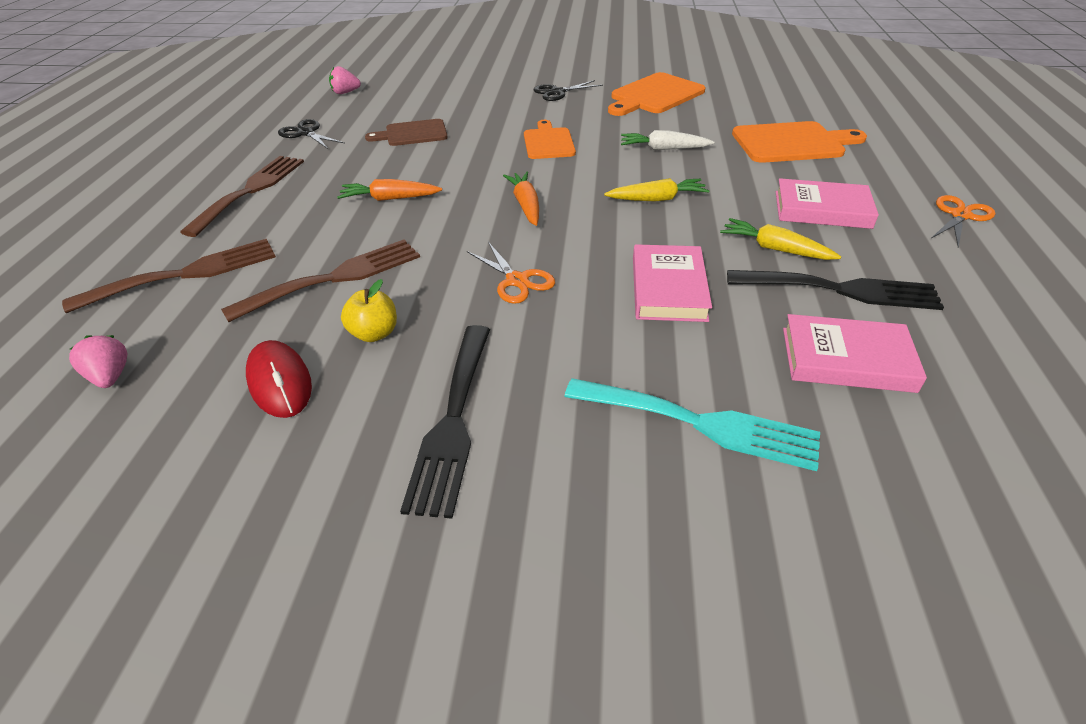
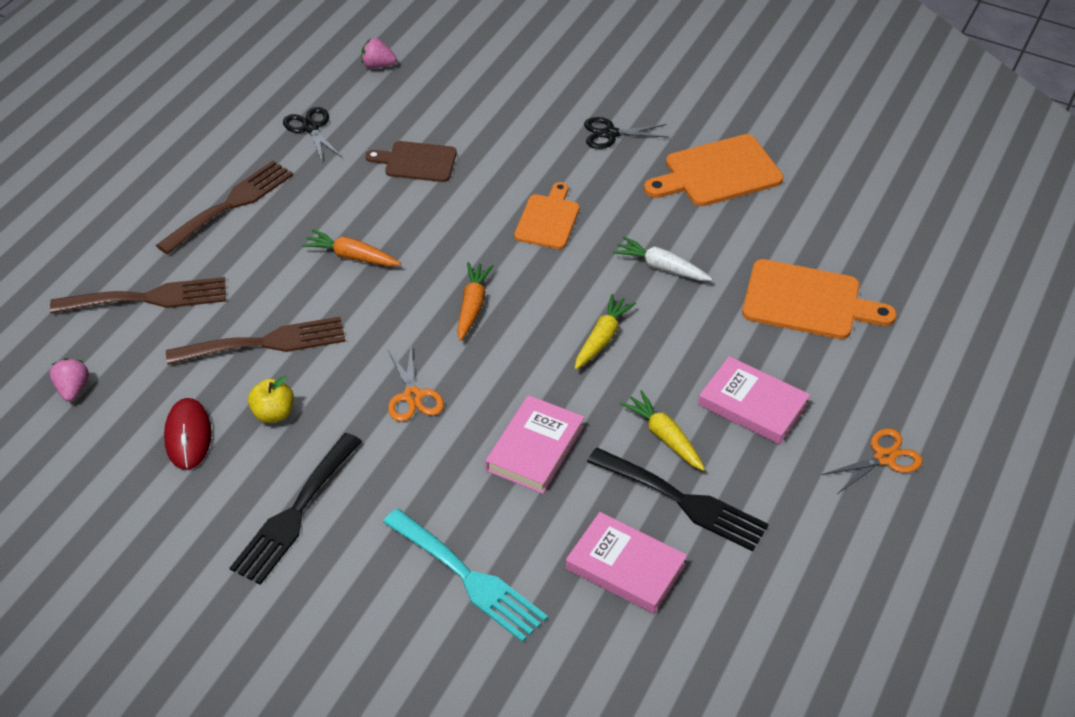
camera: 20 degrees right, 5 degrees up
yellow carrot [604,178,710,202] -> yellow carrot turned 75 degrees counterclockwise [575,294,636,370]

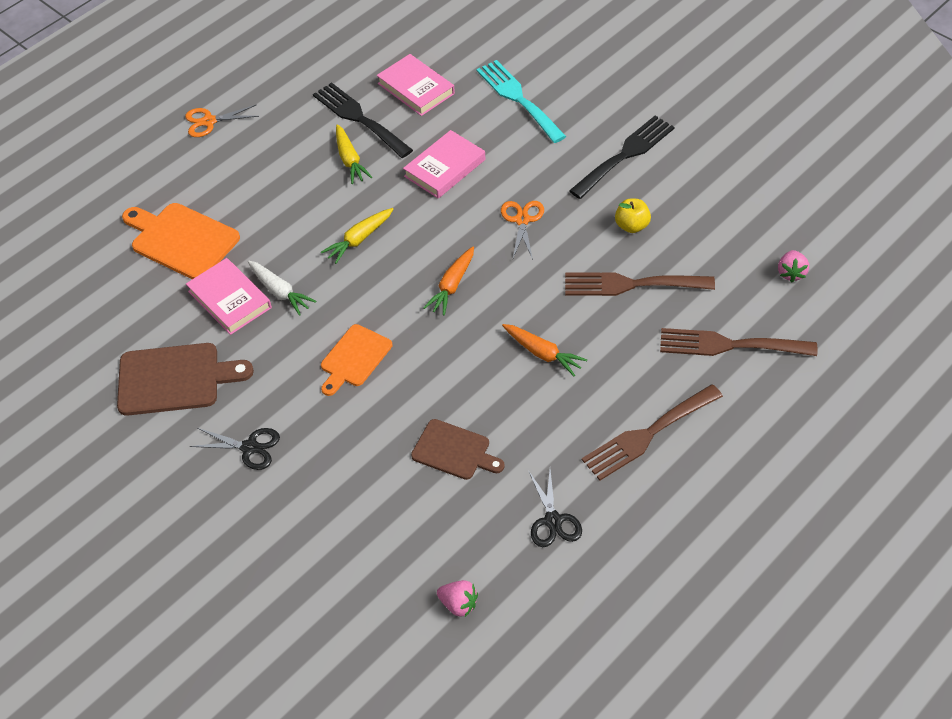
camera: 160 degrees left, 5 degrees up
red mouse [164,398,211,470] -> none
orange cutting board [644,134,783,206] -> brown cutting board [117,343,254,416]
pink book [698,356,810,445] -> pink book moved to [186,258,272,335]

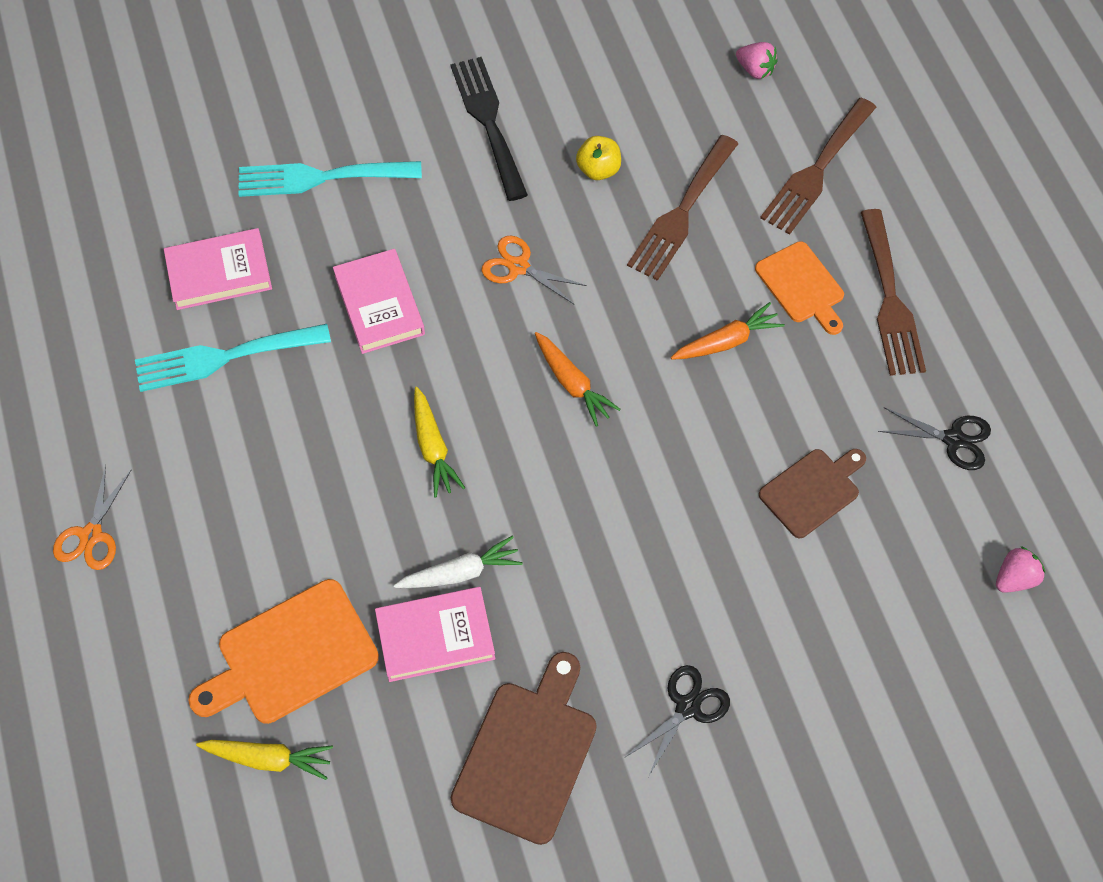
camera: 65 degrees left, 10 degrees up
black fork [313,82,413,158] -> turquoise fork [135,324,331,392]
orange cutting board [321,324,392,396] -> orange cutting board moved to [755,241,844,335]
yellow carrot [336,124,372,184] -> yellow carrot moved to [196,740,333,780]

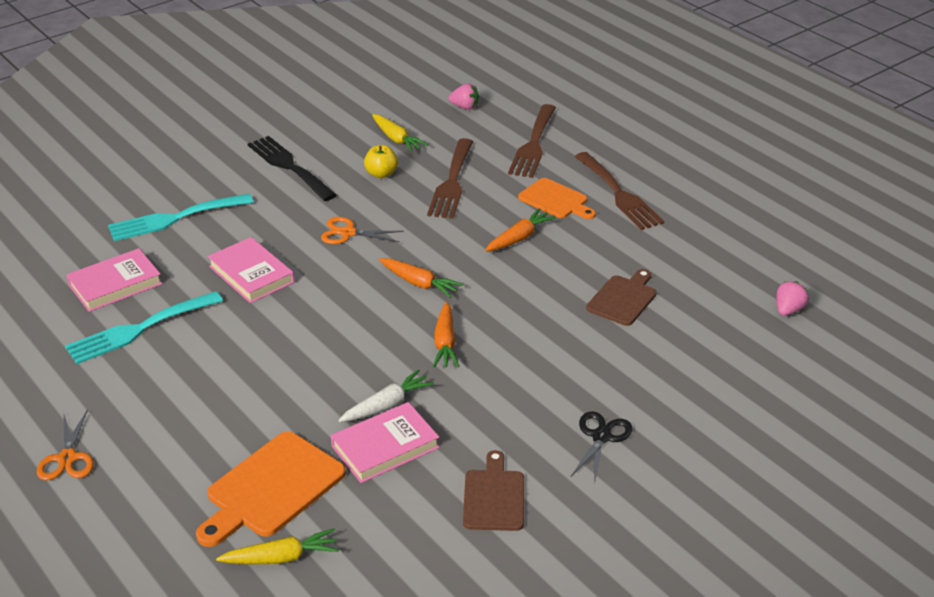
camera: 20 degrees left, 25 degrees down
yellow carrot [414,387,465,498] -> yellow carrot moved to [372,114,428,152]
brown cutting board [451,652,597,845] -> brown cutting board [463,450,524,531], size x0.65
black scissors [878,407,991,470] -> none
none -> orange carrot [433,302,460,368]

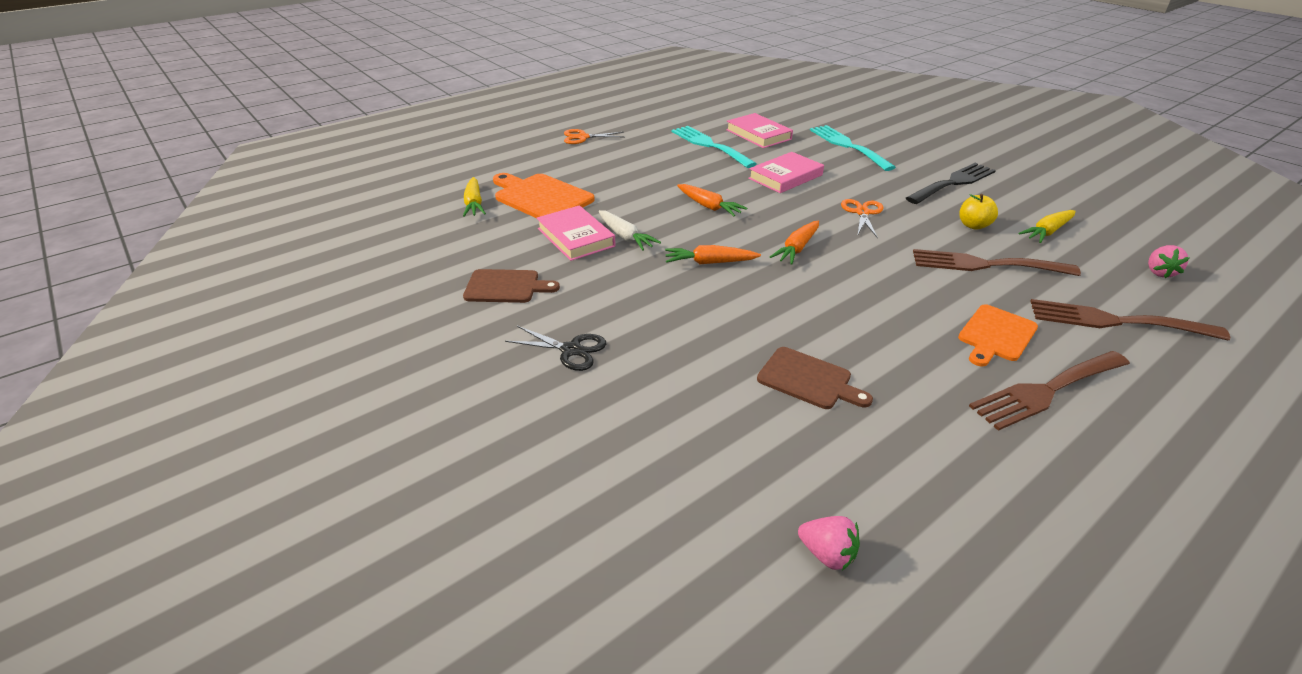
camera: 90 degrees right, 0 degrees up
orange carrot [485,208,556,252] -> orange carrot moved to [677,184,747,217]

